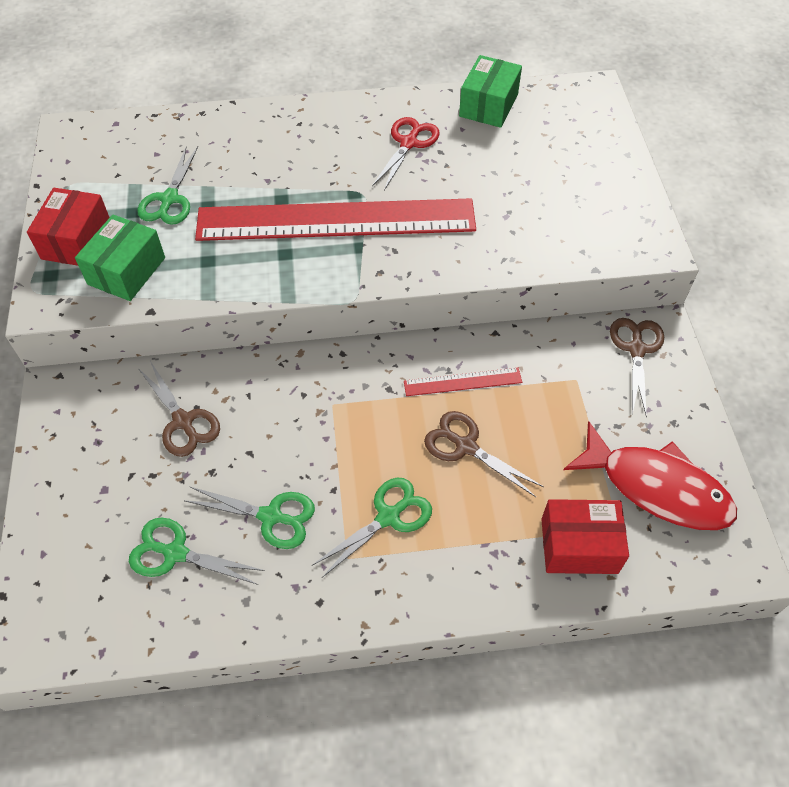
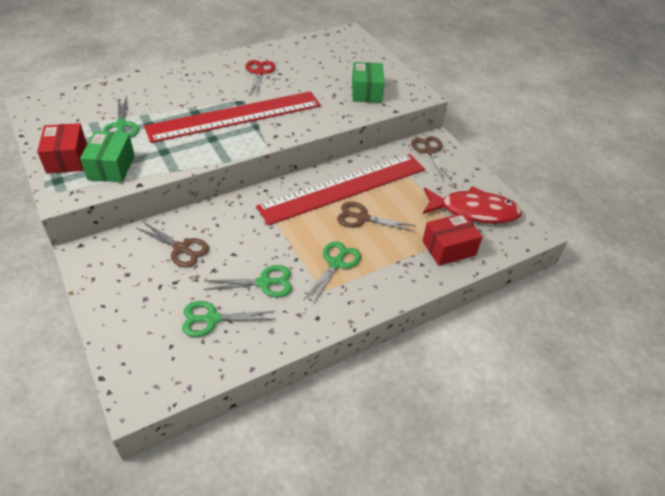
camera: 25 degrees left, 10 degrees down
red ruler [404,368,522,396] -> red ruler [256,154,425,225], size x2.49
green box [459,55,522,128] -> green box moved to [352,62,385,103]

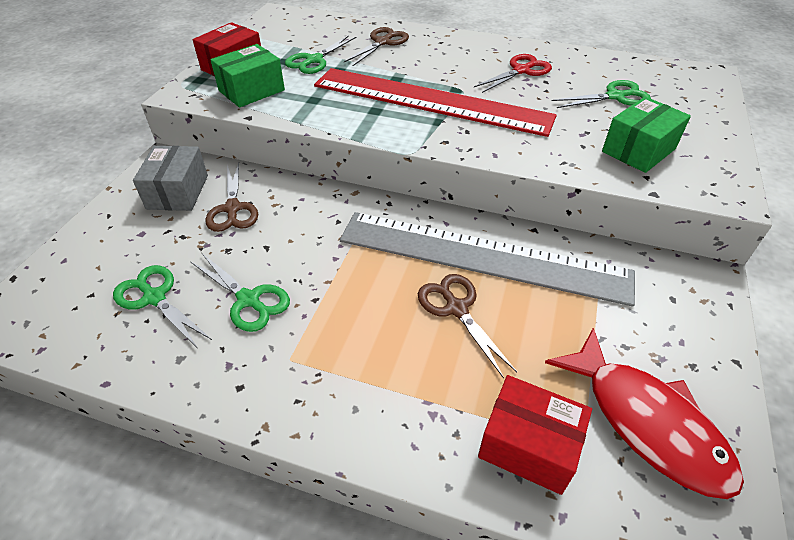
camera: 50 degrees right, 0 degrees up
red ruler [256,154,425,225] -> grey ruler [340,212,635,307]
green scissors [304,241,361,304] -> green scissors moved to [552,80,651,108]
brown scissors [411,136,452,181] -> brown scissors moved to [344,27,409,66]
none -> grey box [133,146,208,211]

